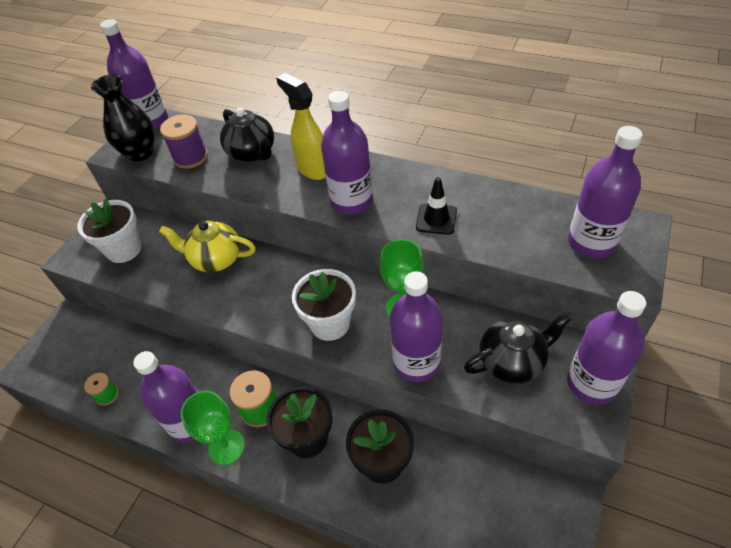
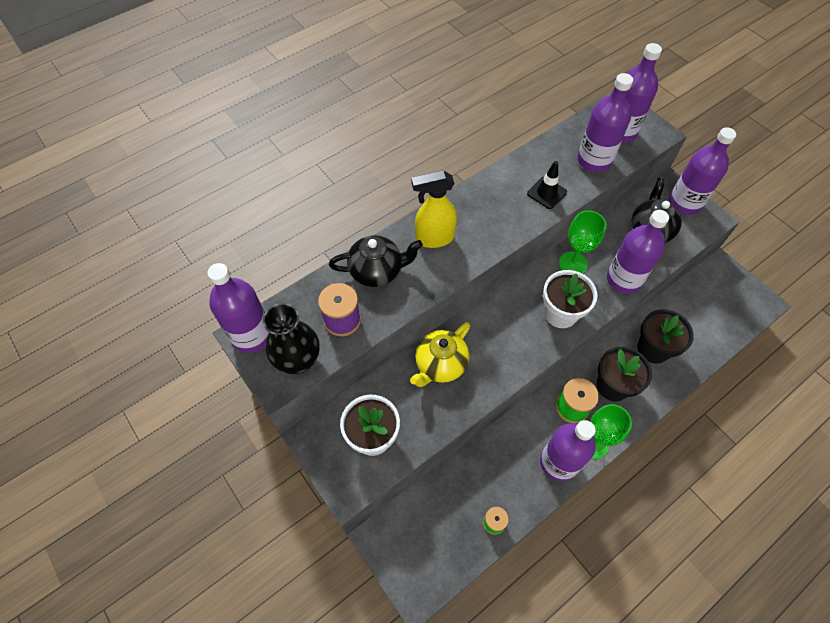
camera: 65 degrees left, 10 degrees up
purple bottle [321,91,373,215] -> purple bottle moved to [577,73,633,172]

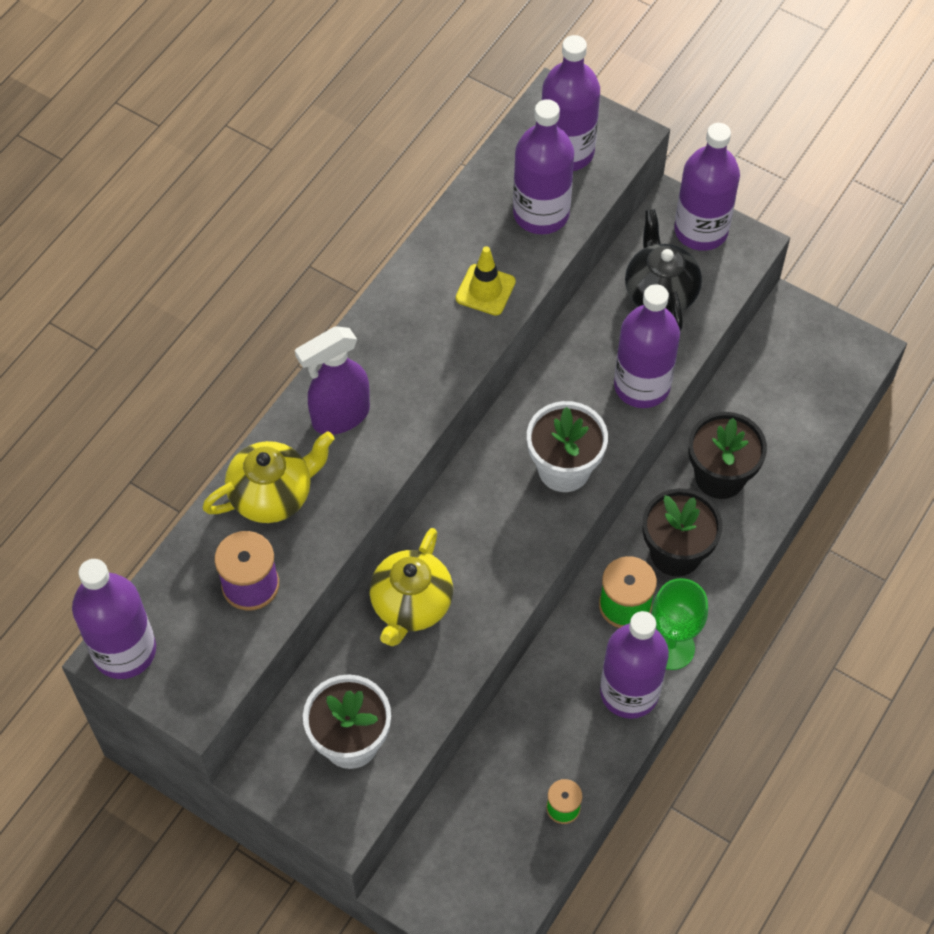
camera: 20 degrees left, 0 degrees up
black vase [263,303,320,374] -> none
black teapot [329,235,423,287] -> yellow teapot [203,431,335,523]
yellow spray bottle [412,170,457,248] -> purple spray bottle [295,326,370,435]
black traffic cone [527,161,567,209] -> yellow traffic cone [456,246,516,315]
green goblet [559,211,606,274] -> none

